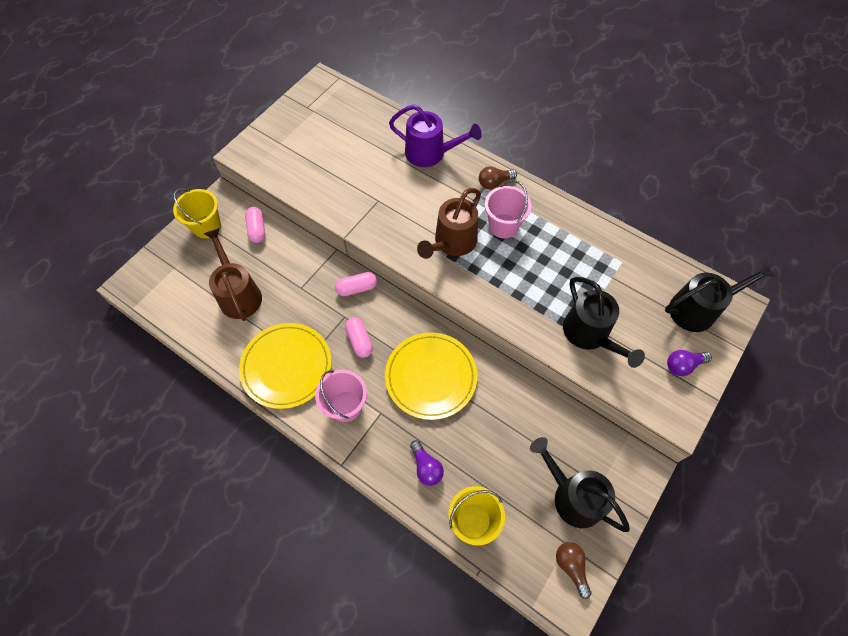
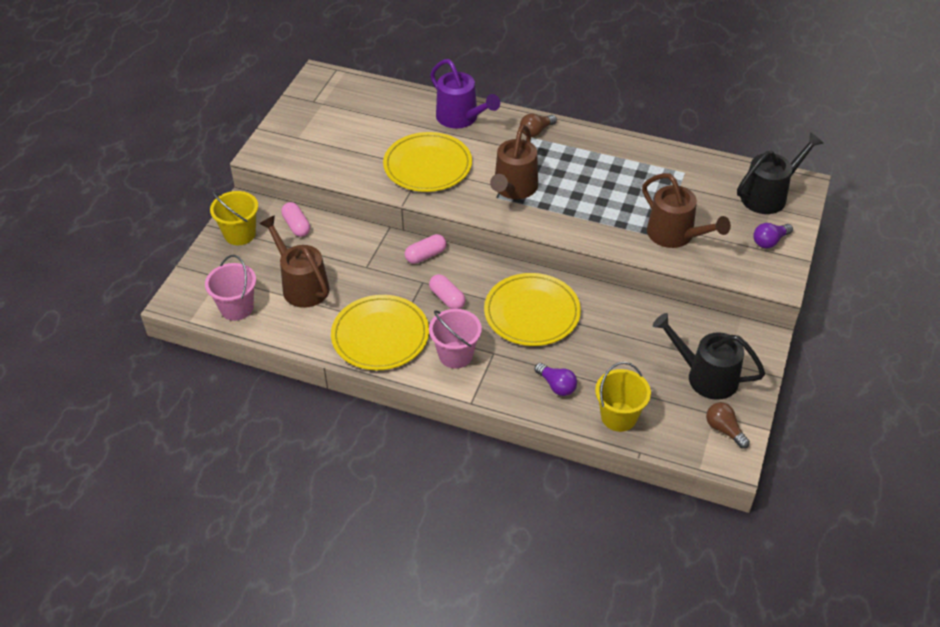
camera: 15 degrees left, 15 degrees down
purple watering can [389,104,482,167] -> purple watering can turned 45 degrees clockwise [430,59,500,129]
pink bucket [485,180,532,239] -> pink bucket moved to [205,255,256,321]
black watering can [563,277,645,368] -> brown watering can [642,173,731,248]
none -> yellow plate [383,132,472,192]

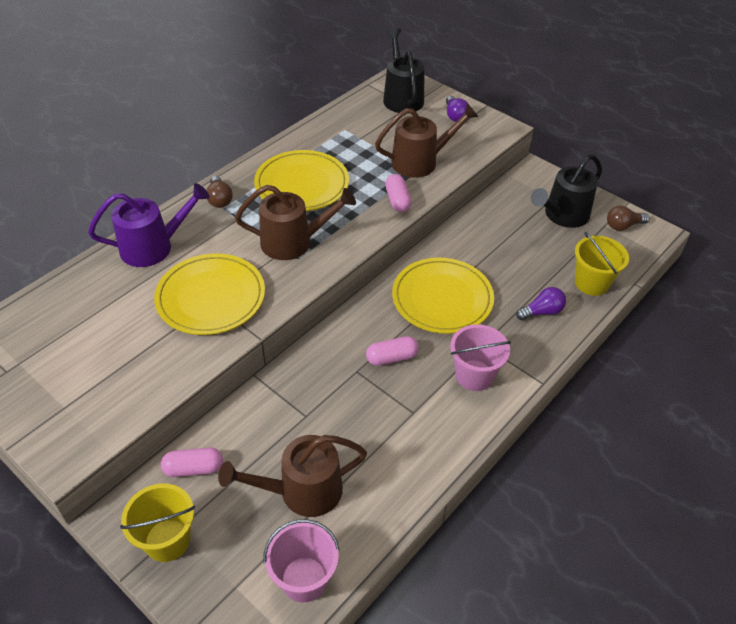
camera: 70 degrees left, 0 degrees up
yellow plate [331,295,429,370] -> yellow plate moved to [254,150,349,211]
pink capsule [405,234,447,264] -> pink capsule moved to [385,174,412,212]
brown watering can [490,125,538,199] -> brown watering can turned 45 degrees counterclockwise [235,185,356,260]

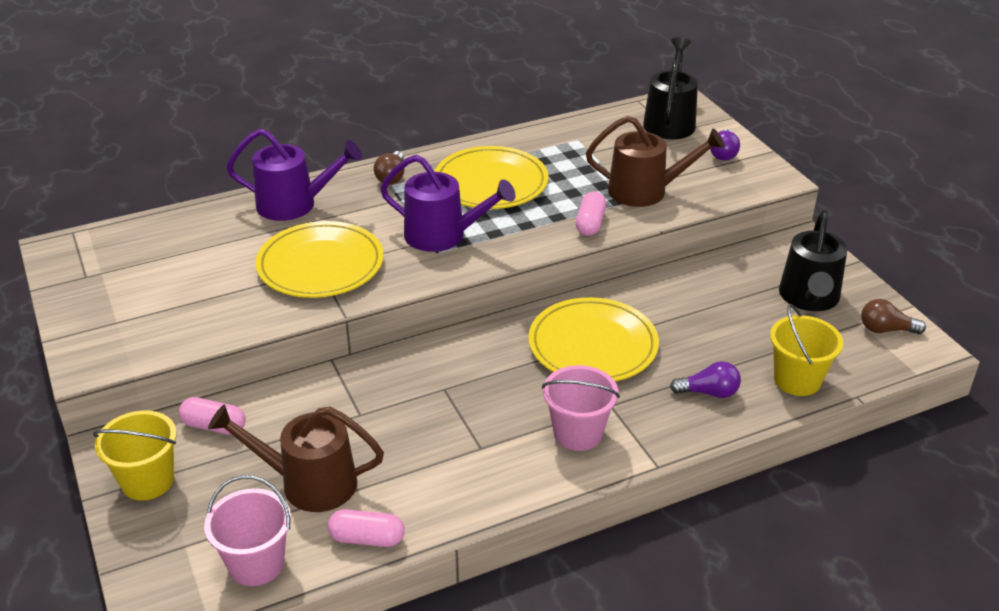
camera: 25 degrees right, 10 degrees down
brown watering can [235,185,356,260] -> purple watering can [380,155,516,252]
pink capsule [366,336,419,366] -> pink capsule moved to [328,509,405,547]
black watering can [531,154,602,228] -> black watering can turned 60 degrees counterclockwise [779,209,847,311]

